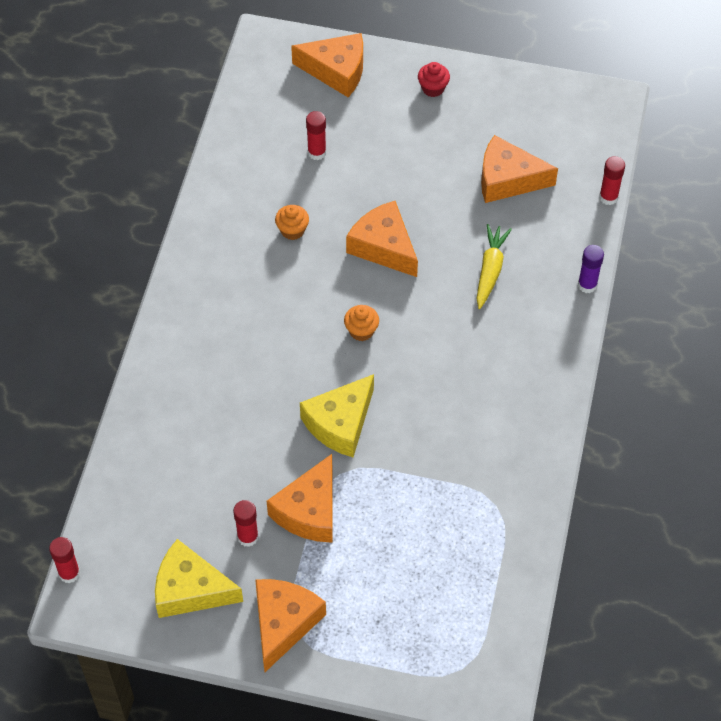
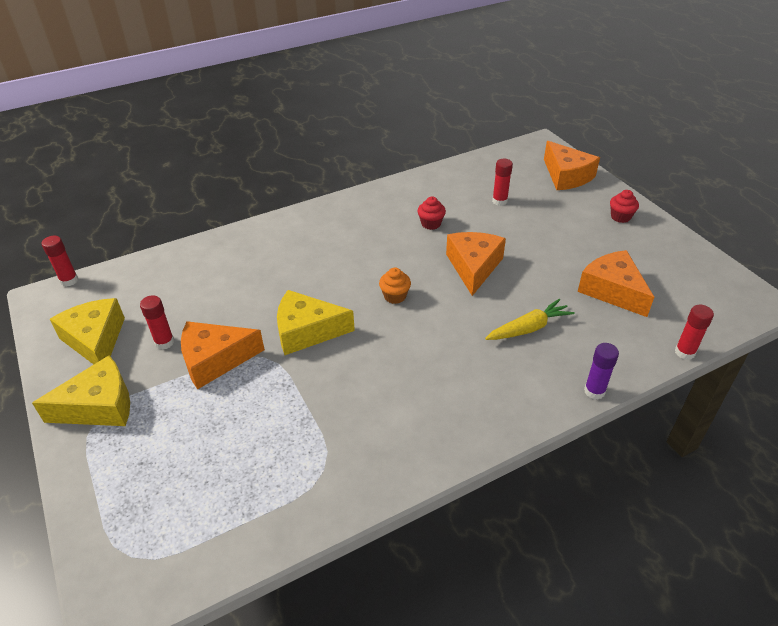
camera: 50 degrees right, 15 degrees down
orange cheese [255,579,326,672] -> yellow cheese [32,356,130,426]
orange cupcake [275,205,309,240] -> red cupcake [417,197,446,230]

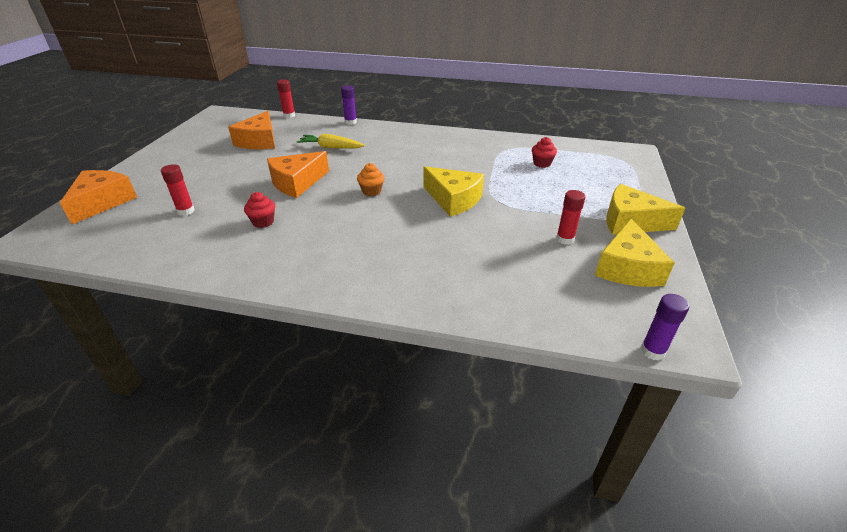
camera: 140 degrees left, 5 degrees down
red glue stick [42,236,78,287] -> purple glue stick [641,294,689,360]
orange cheese [181,321,265,389] -> none
red cupcake [610,190,639,223] -> red cupcake moved to [532,137,557,168]

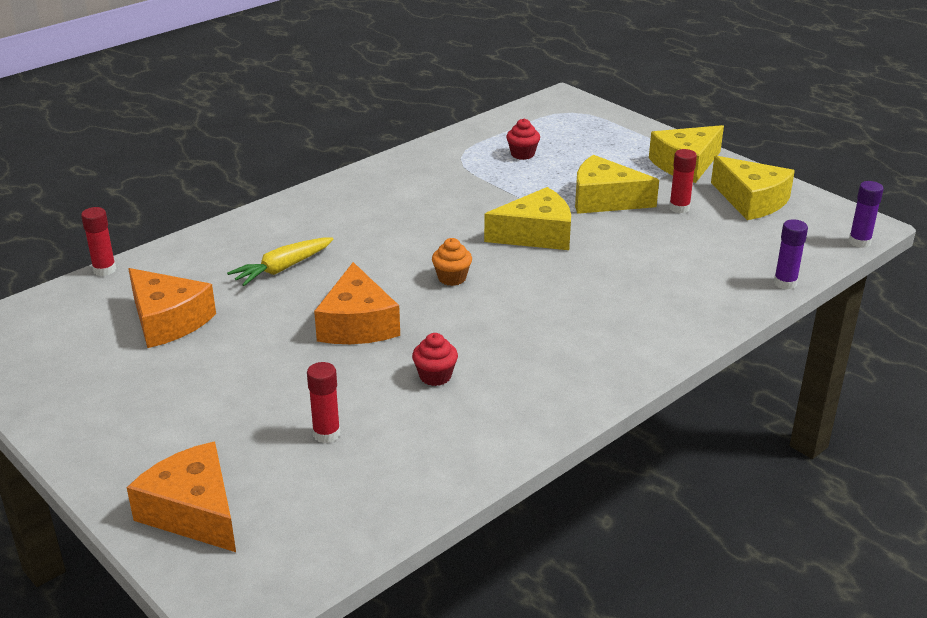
camera: 55 degrees left, 5 degrees down
purple glue stick [341,85,357,125] -> purple glue stick moved to [774,219,808,290]
none -> yellow cheese [575,155,659,214]

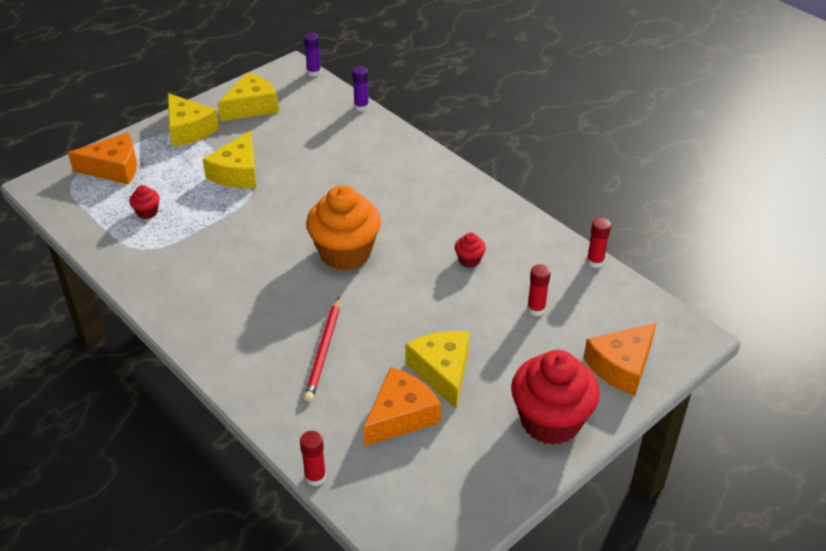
camera: 90 degrees left, 10 degrees up
yellow carrot [227,237,334,286] -> red pencil [304,297,340,402]
orange cheese [314,262,400,344] -> orange cheese moved to [68,132,137,184]
orange cupcake [432,238,472,286] -> orange cupcake [306,185,381,271], size x2.38
yellow cheese [484,187,571,250] -> yellow cheese moved to [405,331,469,409]
red glue stick [669,149,697,213] -> red glue stick moved to [587,218,611,268]
none -> red cupcake [511,350,600,445]

